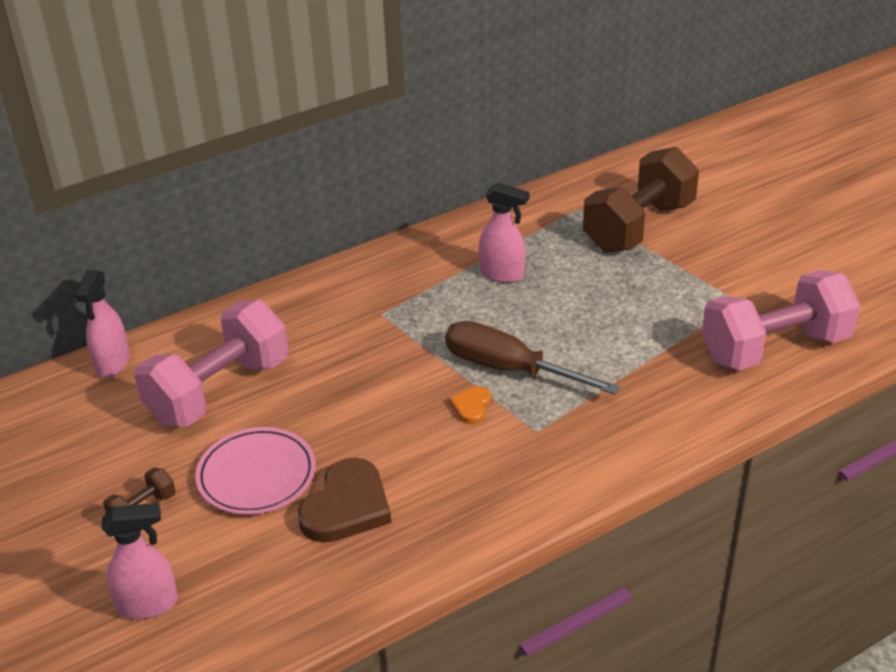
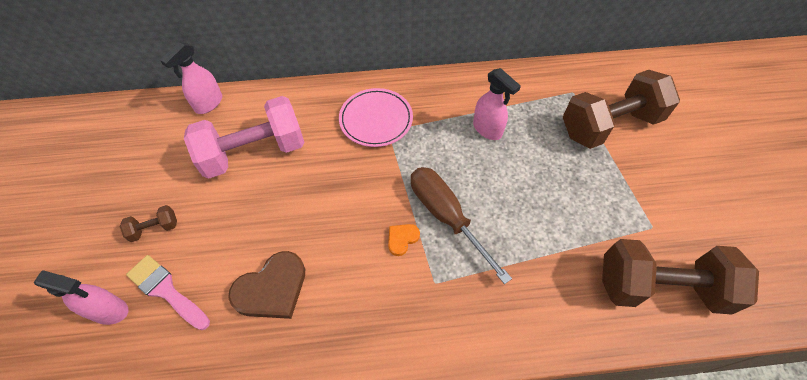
camera: 25 degrees right, 20 degrees up
pink plate [195,427,316,515] -> pink plate moved to [339,88,413,147]
pink dumbbell [702,270,860,370] -> brown dumbbell [602,239,759,315]
none -> pink brush [126,255,210,330]

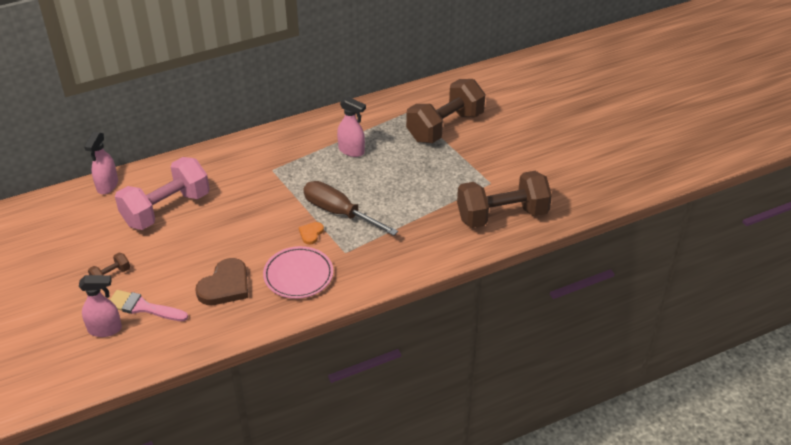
camera: 20 degrees left, 15 degrees down
pink plate [339,88,413,147] -> pink plate moved to [263,246,333,299]

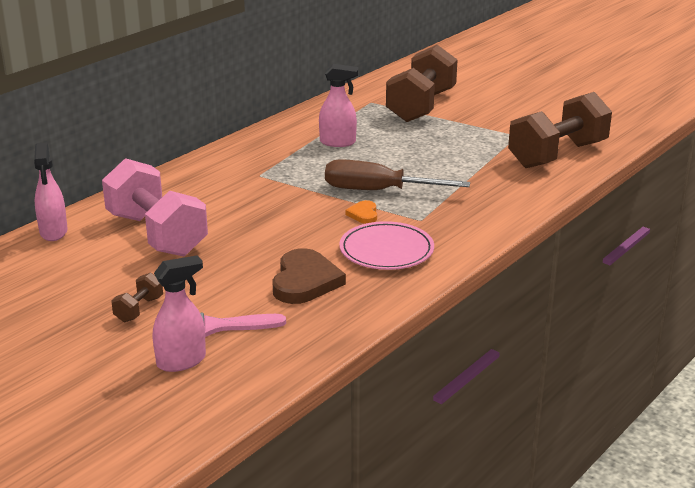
camera: 25 degrees left, 15 degrees down
pink dumbbell [115,157,210,230] -> pink dumbbell turned 60 degrees counterclockwise [102,158,208,256]

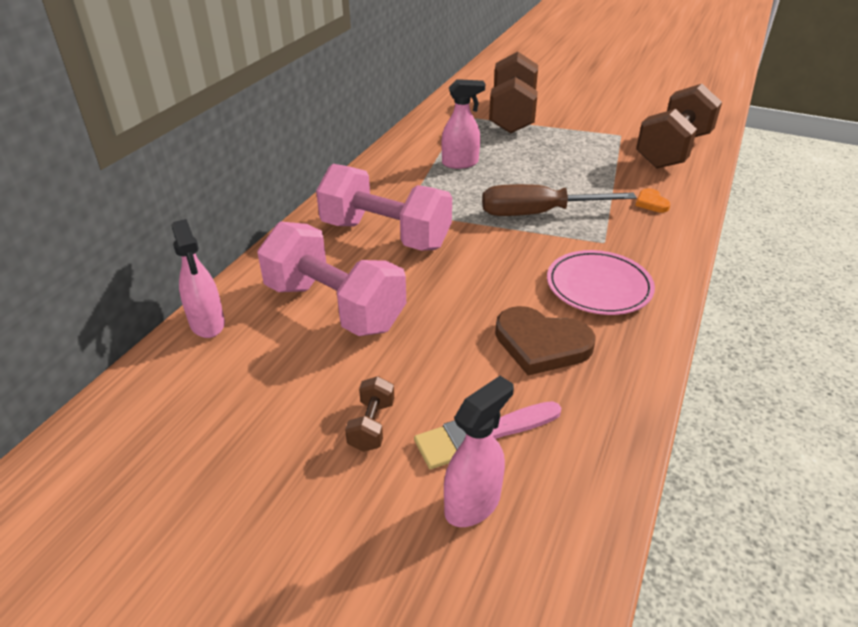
camera: 15 degrees left, 10 degrees up
brown heart [272,248,346,304] -> brown heart turned 120 degrees clockwise [495,306,596,375]
orange heart [345,200,377,224] -> orange heart moved to [635,188,671,213]
none -> pink dumbbell [316,164,452,251]

